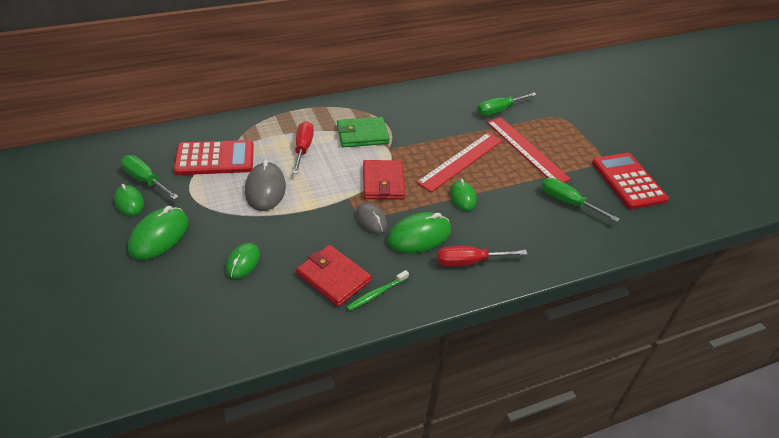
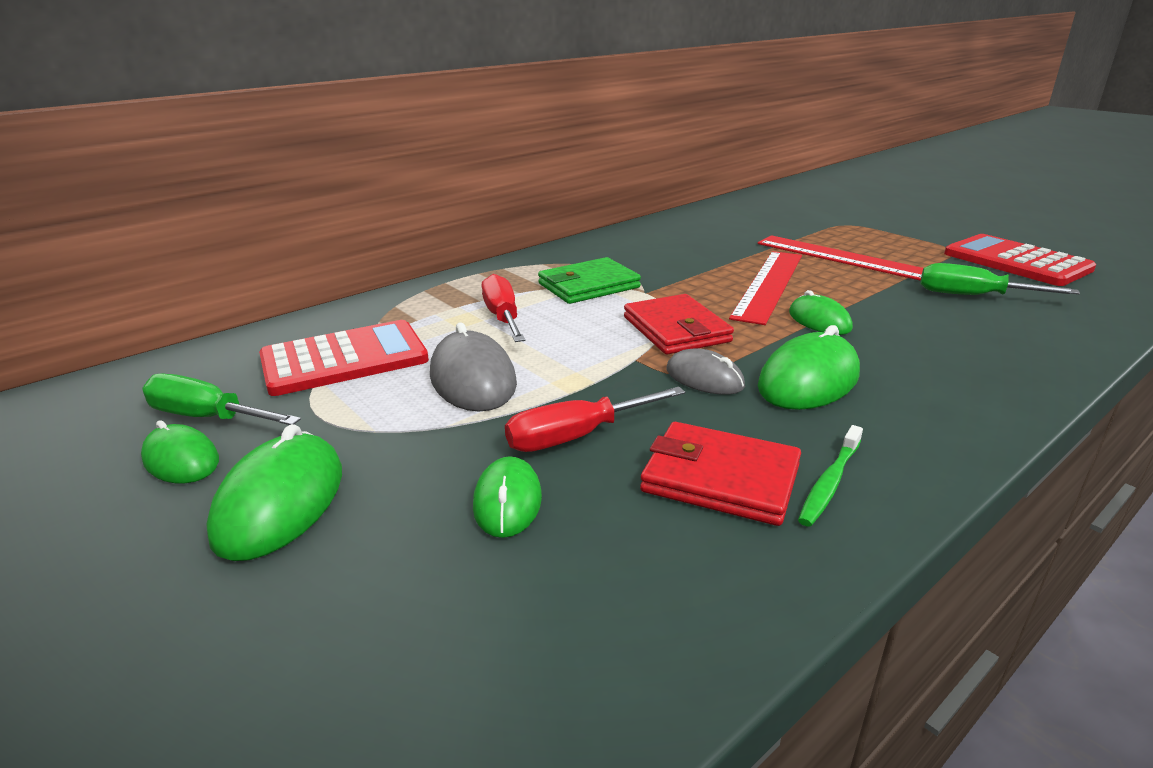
camera: 15 degrees left, 15 degrees down
red screwdriver [437,246,527,267] -> red screwdriver moved to [505,387,685,452]
green screwdriver [477,93,537,116] -> none

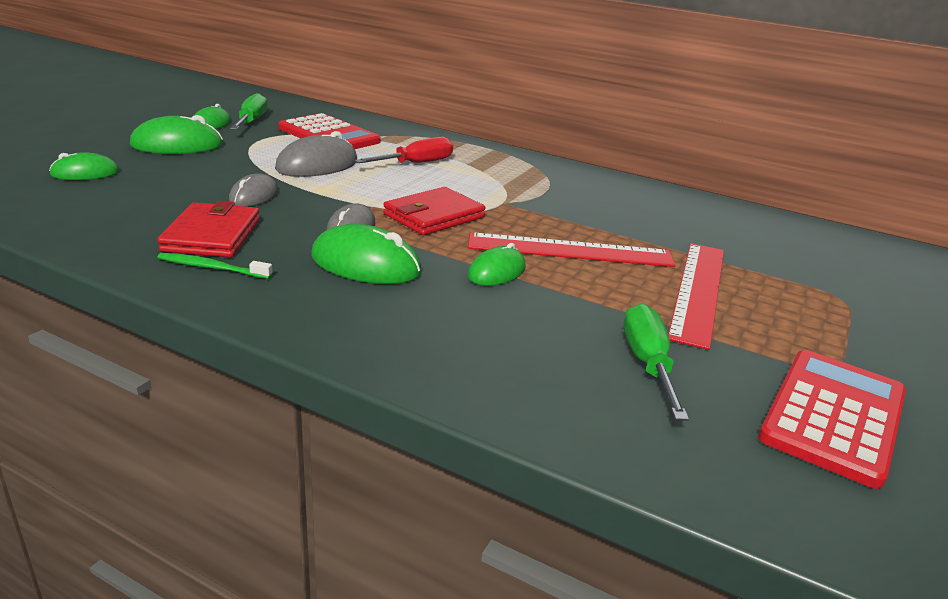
camera: 65 degrees right, 0 degrees up
green mouse [473,456,542,538] -> green mouse moved to [49,152,119,180]
red screwdriver [505,387,685,452] -> grey mouse [229,173,279,207]
green wallet [538,257,641,304] -> none

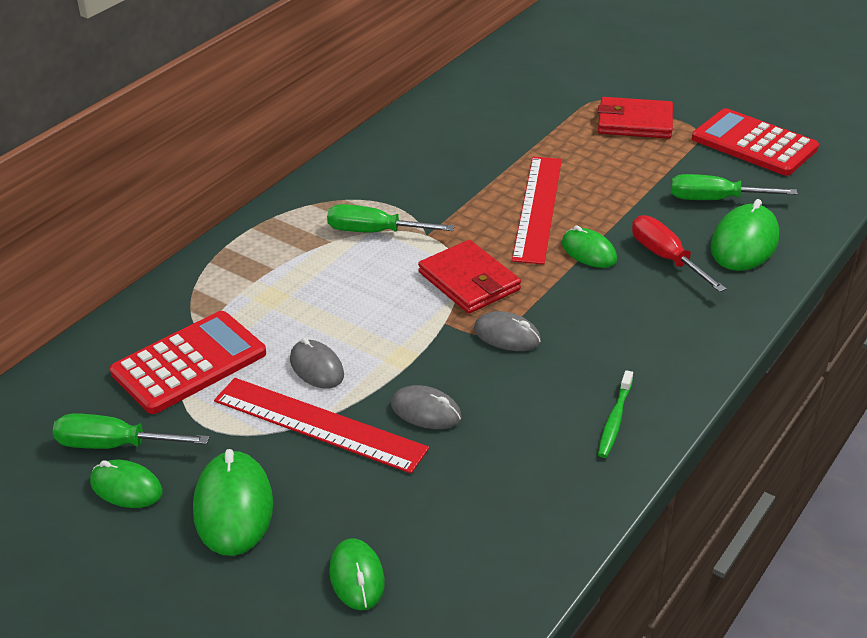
camera: 80 degrees left, 10 degrees up
red wallet [157,201,260,257] -> red wallet moved to [598,97,673,139]
grey mouse [275,131,357,177] -> grey mouse [290,338,344,389], size x0.63
green mouse [311,224,422,284] -> green mouse moved to [710,199,779,271]
red screwdriver [354,137,453,163] -> red screwdriver moved to [632,215,727,292]
red ruler [668,243,724,350] -> red ruler moved to [214,378,429,474]
none -> green screwdriver [327,204,455,233]

